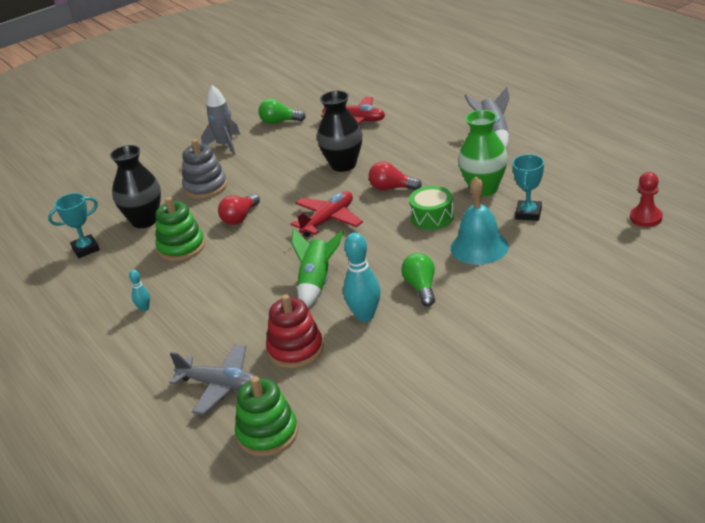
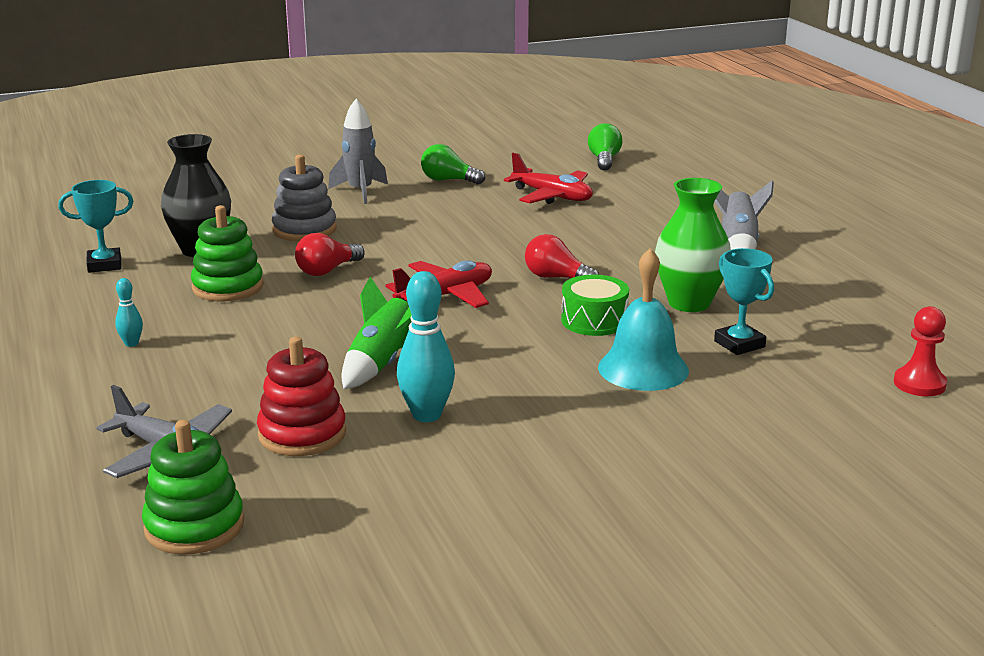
camera: 10 degrees right, 10 degrees down
black vase [317,91,363,172] -> none
green light bulb [401,253,435,306] -> green light bulb moved to [588,123,622,171]
turquoise trophy [512,154,544,221] -> turquoise trophy turned 60 degrees counterclockwise [714,248,774,355]

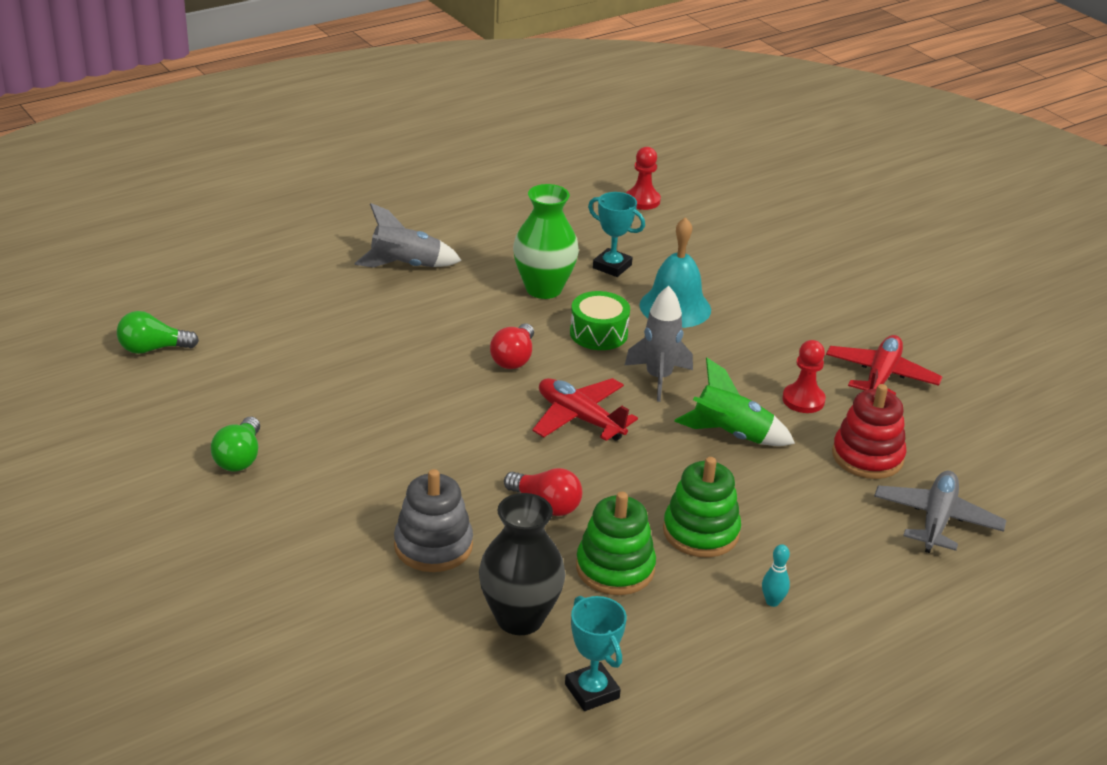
camera: 105 degrees left, 10 degrees up
green stacking toy [142,420,244,555] -> green stacking toy moved to [663,457,741,557]
grey rocket [328,99,388,204] -> grey rocket moved to [625,286,693,402]
turquoise bowling pin [397,271,455,422] -> red pawn [782,340,826,413]
red plane [504,153,593,204] -> red plane moved to [826,335,942,396]
turquoise trophy [714,248,774,355] -> turquoise trophy turned 75 degrees clockwise [588,192,645,277]

